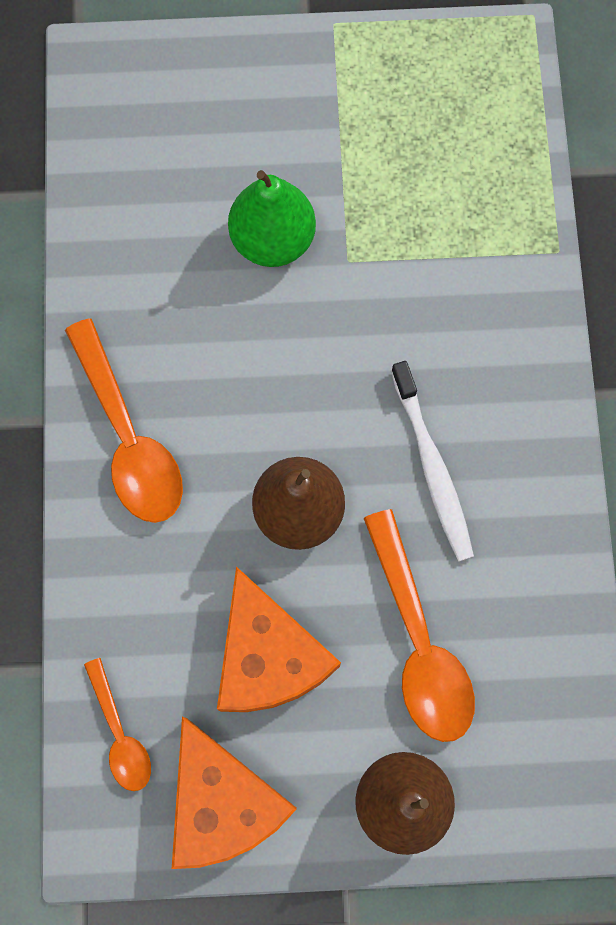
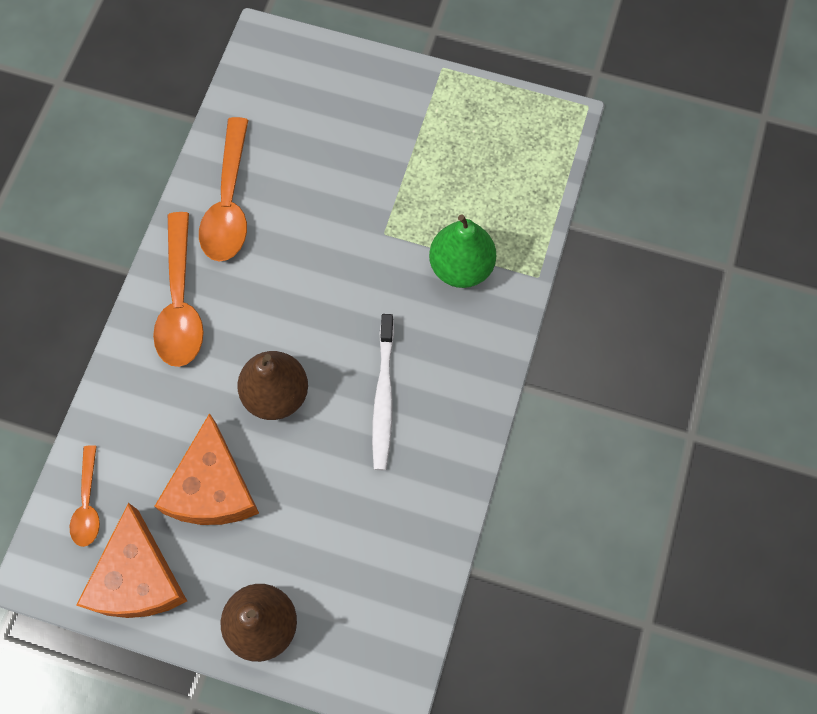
camera: 20 degrees right, 5 degrees down
green pear [228,170,316,267] -> green pear moved to [429,214,496,288]
orange spoon [364,509,475,742] -> orange spoon moved to [199,117,248,261]

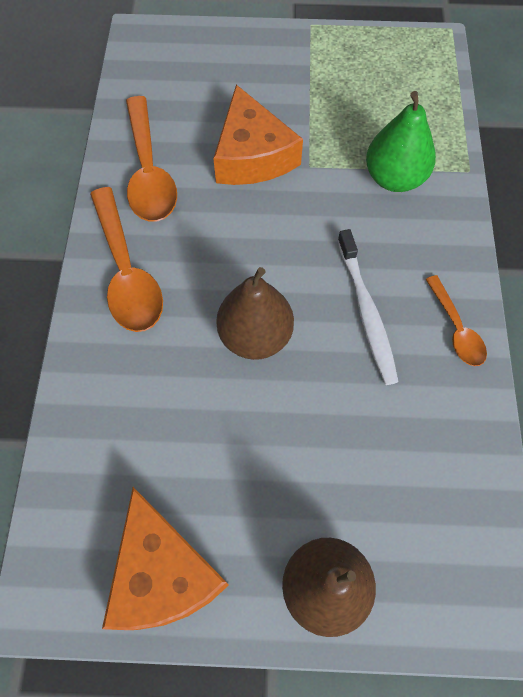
camera: 15 degrees left, 5 degrees down
orange spoon [70,445,100,547] -> orange spoon moved to [425,275,487,366]
orange cheese [154,413,259,525] -> orange cheese moved to [213,85,303,185]

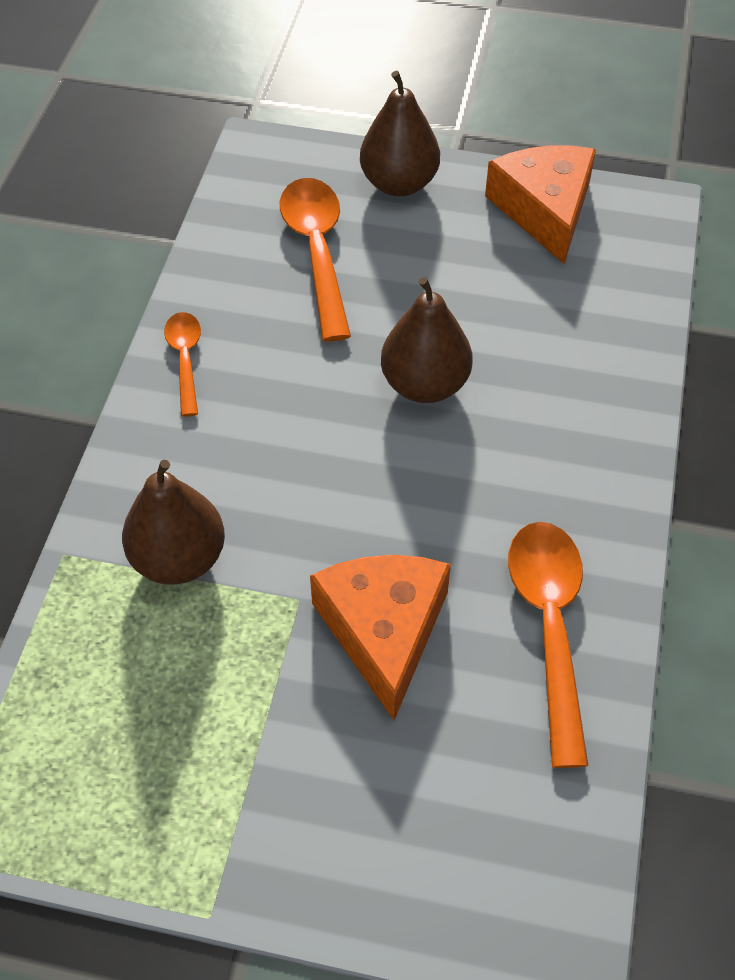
camera: 170 degrees left, 10 degrees down
orange spoon [90,187,163,332] -> orange spoon moved to [280,178,351,342]
white toothbrush [337,229,399,385] -> none
green pear [366,91,436,192] -> brown pear [122,460,225,585]

